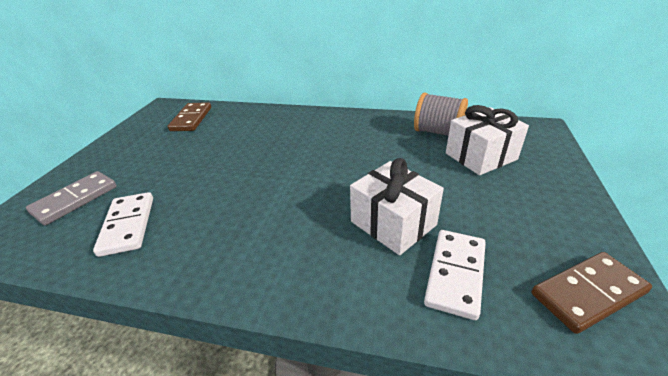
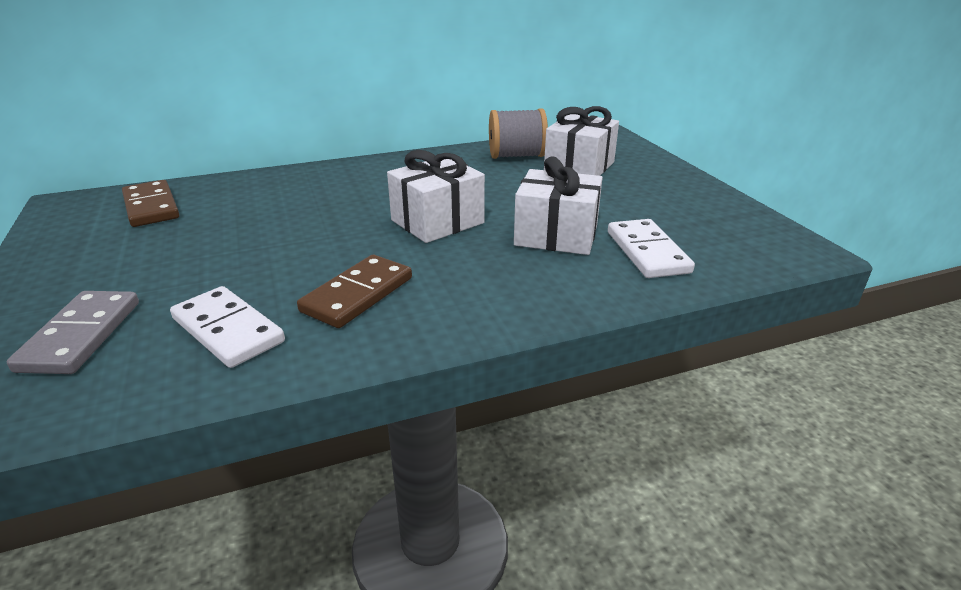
camera: 35 degrees left, 5 degrees down
brown domino [531,252,652,334] -> brown domino moved to [297,255,412,328]
none -> white gift [387,150,485,243]

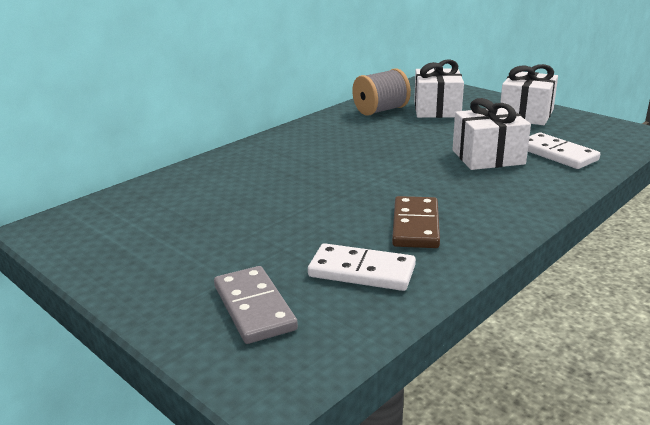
camera: 25 degrees left, 5 degrees down
brown domino [122,180,179,227] -> none
white gift [387,150,485,243] -> white gift moved to [500,64,558,125]

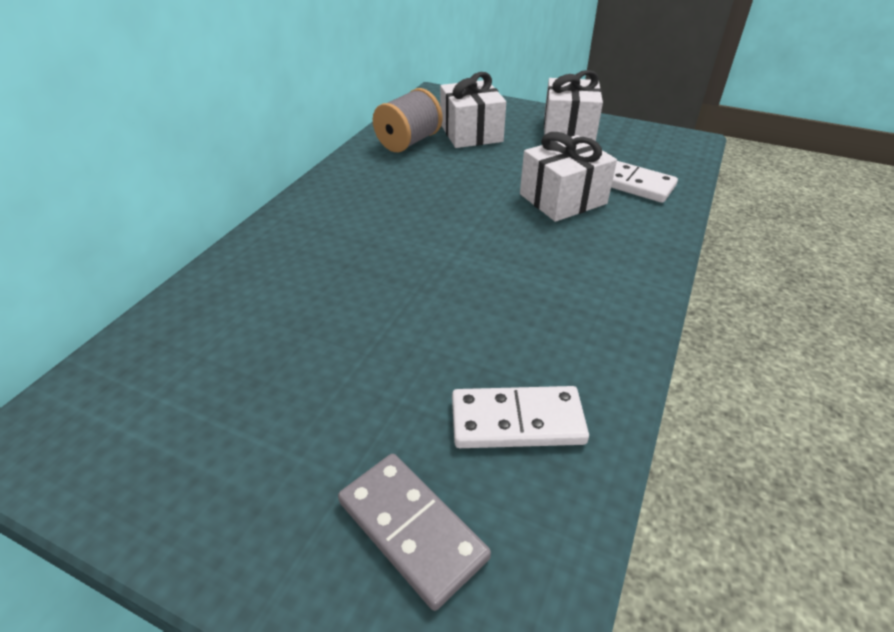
camera: 20 degrees left, 15 degrees up
brown domino [392,196,440,248] -> none

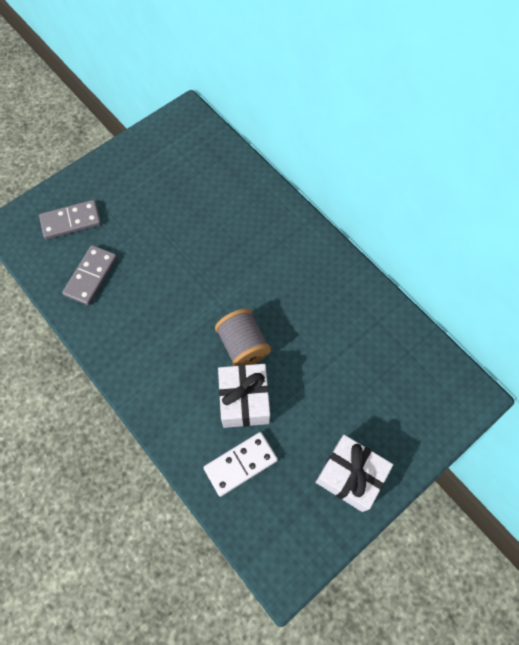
camera: 115 degrees right, 25 degrees up
grey spool [373,88,442,152] -> grey spool moved to [215,309,271,366]
white gift [440,72,506,148] -> none
white domino [452,386,589,448] -> grey domino [62,245,117,305]

